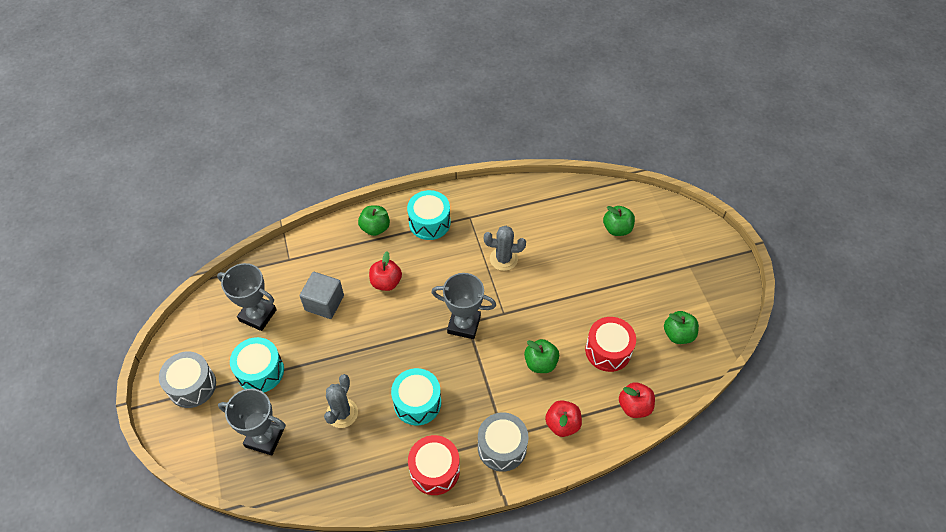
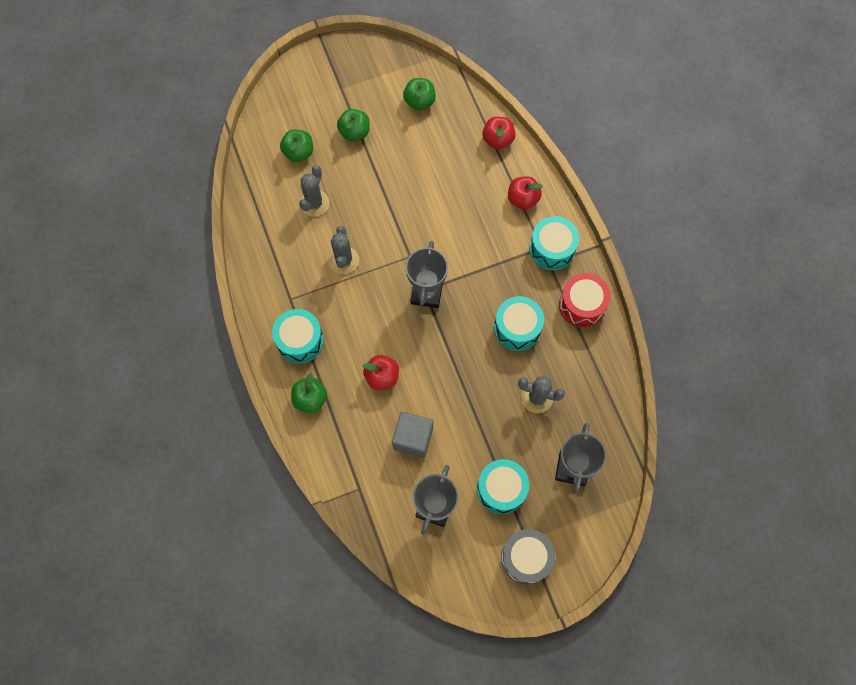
camera: 95 degrees left, 15 degrees up
grey drum [478,412,529,472] -> turquoise drum [529,216,579,270]
green apple [524,339,559,373] -> green apple moved to [337,109,370,142]
red drum [585,317,636,372] -> none
none -> grey cactus [299,165,329,217]

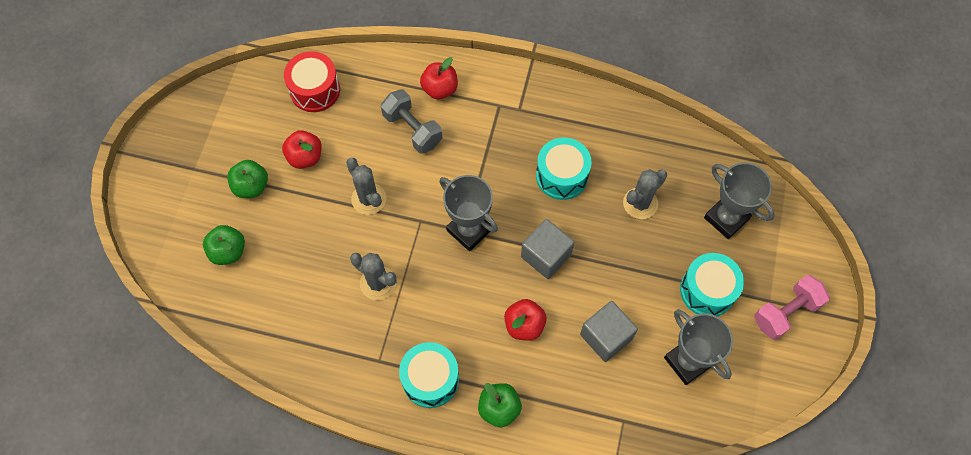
camera: 55 degrees left, 5 degrees down
grey cactus [299,165,329,217] -> grey cactus moved to [346,158,386,215]
green apple [403,78,436,110] -> none
red apple [482,117,515,149] -> red apple moved to [282,130,322,169]
grey drum [501,529,555,584] -> pink dumbbell [754,275,830,340]
turquoise drum [529,216,579,270] -> none
red drum [559,273,611,327] -> red drum moved to [284,51,340,112]
none -> grey dumbbell [381,89,442,153]
none -> grey cube [521,219,574,279]

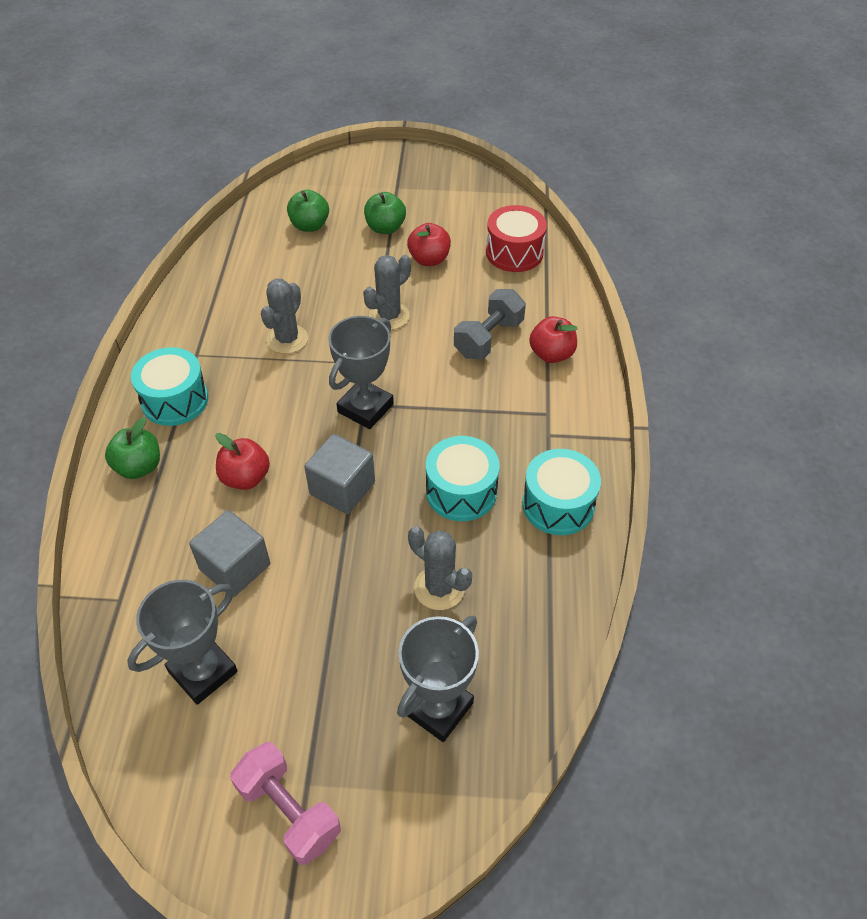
camera: 80 degrees right, 15 degrees down
turquoise drum [680,253,744,316] -> turquoise drum moved to [522,449,601,535]

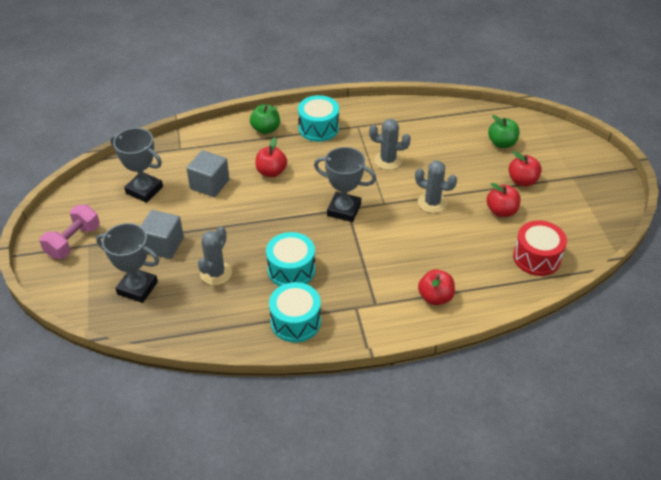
camera: 75 degrees right, 5 degrees down
grey cube [304,434,375,514] -> grey cube moved to [141,210,184,259]
green apple [364,192,406,234] -> red apple [509,151,542,186]
grey dumbbell [454,289,526,359] -> none

